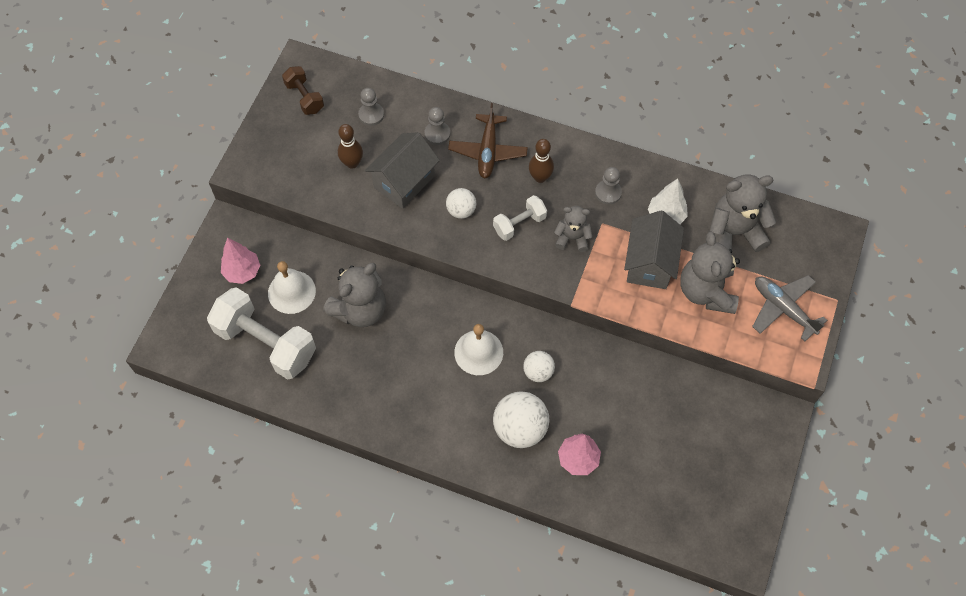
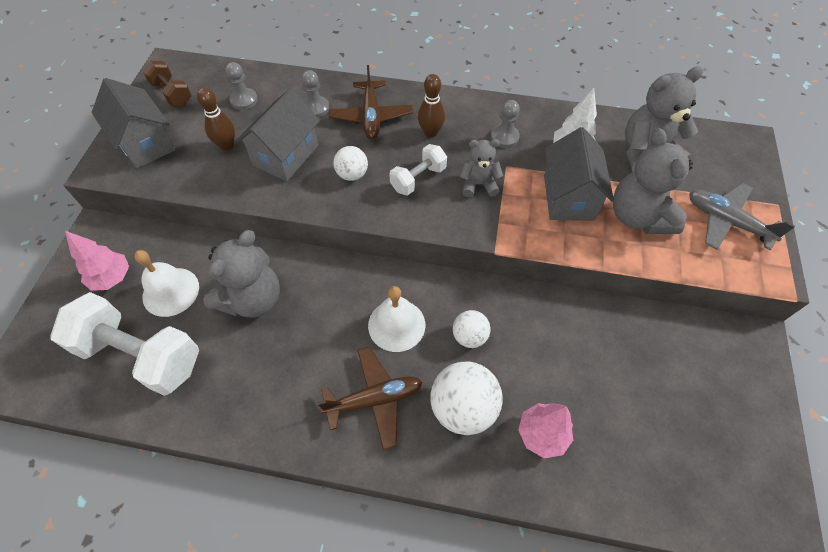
camera: 10 degrees left, 5 degrees down
none -> grey house [92,78,176,169]
none -> brown plane [318,347,422,450]

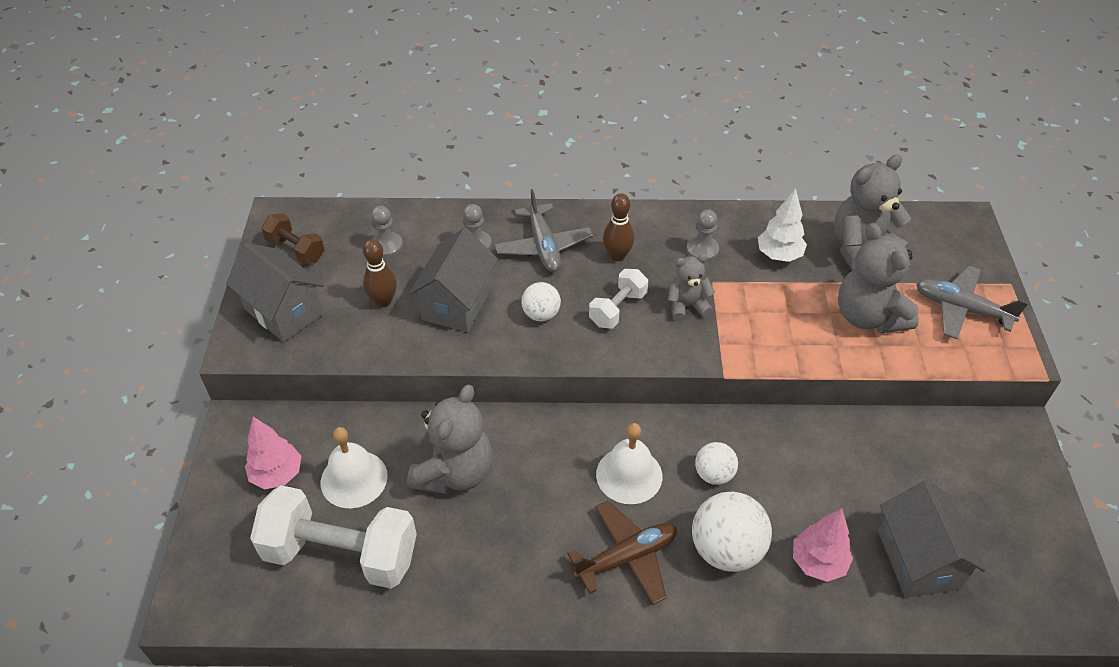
camera: 10 degrees left, 10 degrees down
brown plane [329,65,413,139] -> grey plane [495,189,593,272]
grey house [544,127,614,221] -> grey house moved to [878,480,986,598]

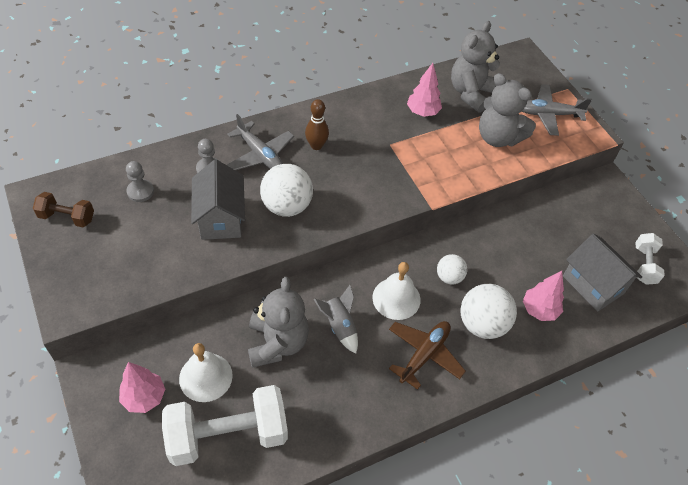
camera: 30 degrees left, 5 degrees up
grey house [226,243,324,342] -> none
brown bowling pin [363,239,397,307] -> none
white ball [521,282,561,321] -> white ball [260,164,313,217], size x1.73
white dumbbell [589,269,648,329] -> white dumbbell moved to [636,233,665,285]
grey teddy bear [668,254,715,321] -> none
grey pawn [686,209,719,262] -> none
white tree [758,188,807,262] -> pink tree [407,63,442,117]
none -> grey rocket [314,285,358,353]

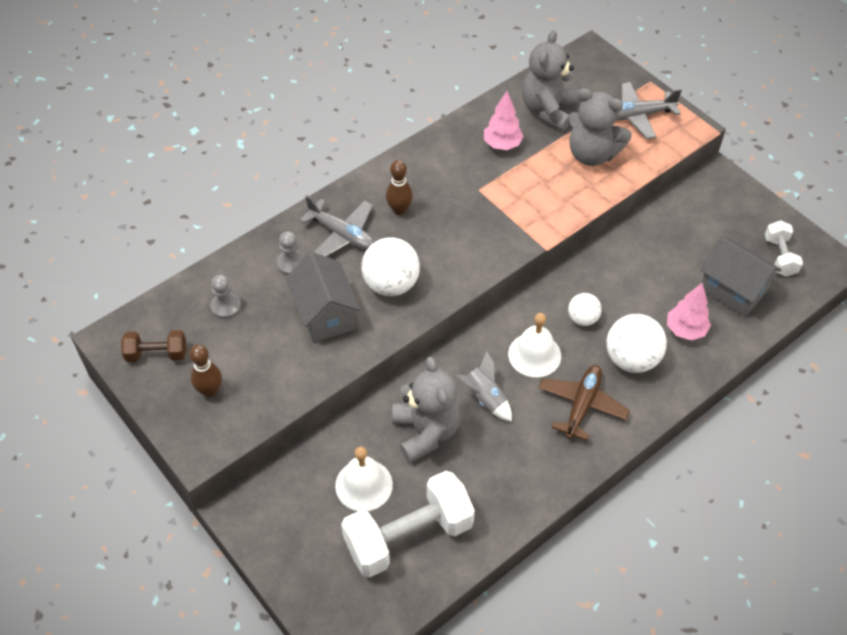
camera: 10 degrees left, 0 degrees up
pink tree [119,362,165,413] -> none
none -> brown bowling pin [189,344,222,397]

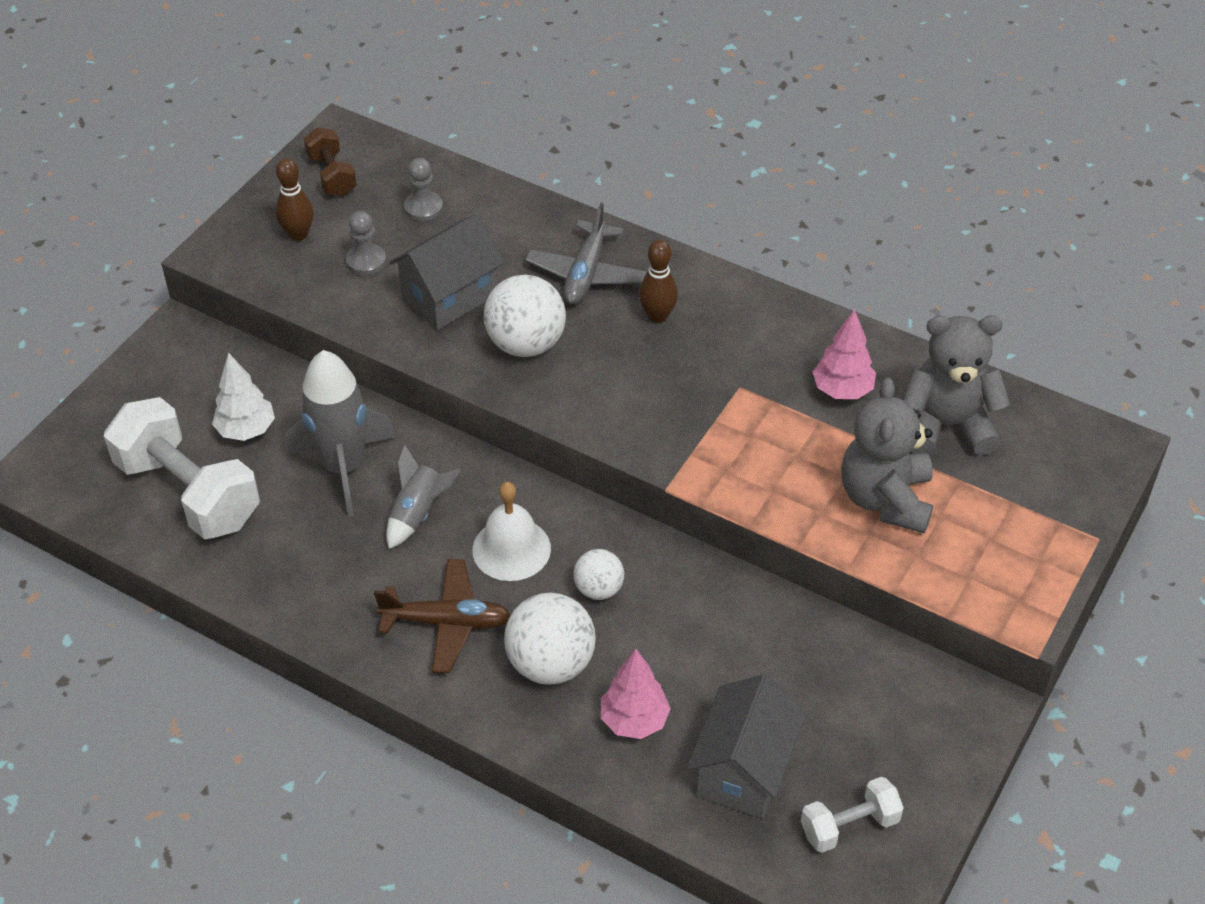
camera: 70 degrees right, 5 degrees down
grey pawn [277,231,305,275] -> grey pawn moved to [346,211,386,275]
white bell [335,446,393,511] -> white tree [212,353,275,441]
grey teddy bear [392,356,461,463] -> grey rocket [285,350,396,517]
grey plane [617,82,682,139] -> none

